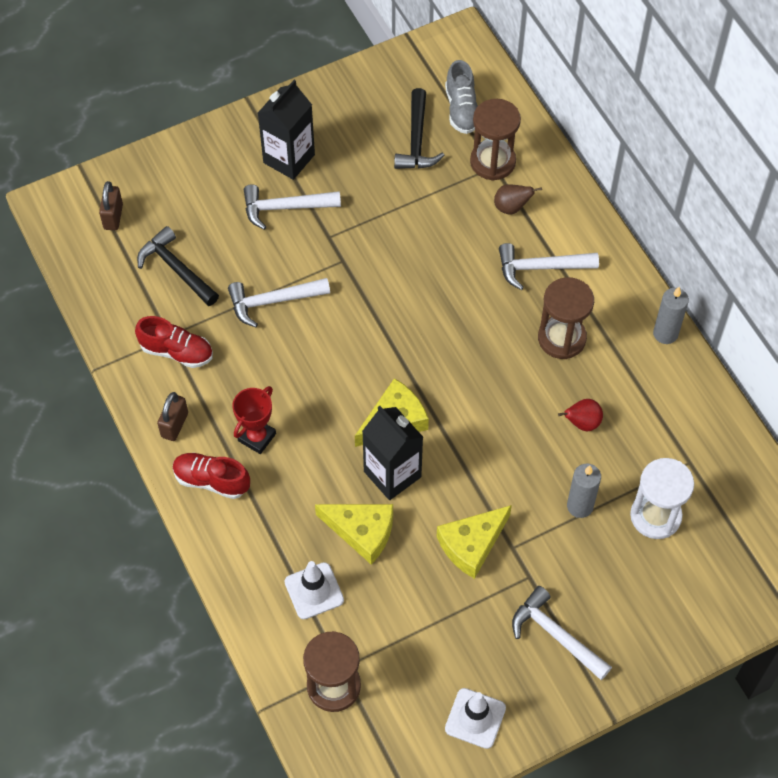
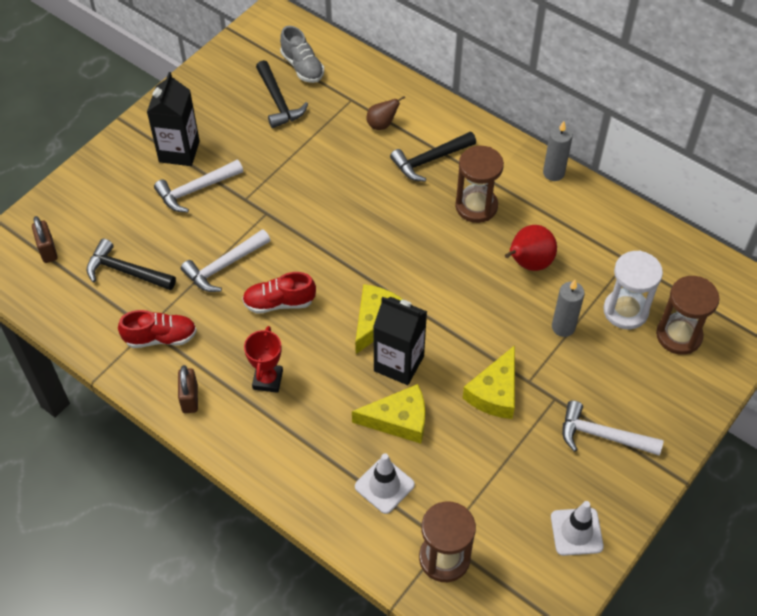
camera: 25 degrees left, 5 degrees down
red shoe [173,453,250,499] -> red shoe moved to [242,272,316,314]
brown hourglass [470,99,521,181] -> brown hourglass moved to [656,276,720,355]
white hammer [499,243,599,290] -> black hammer [390,132,476,182]
red pear [558,399,603,431] -> red pear [505,225,557,271], size x1.59

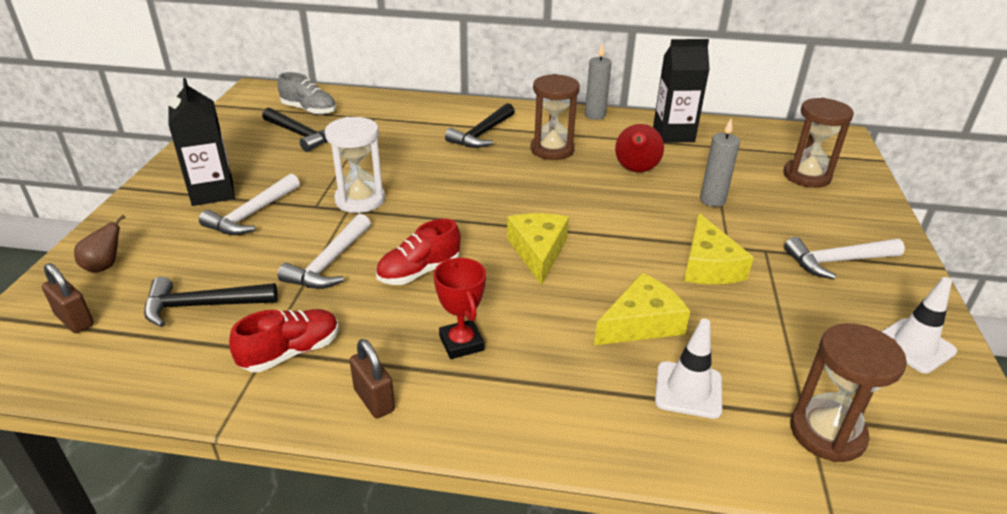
camera: 30 degrees left, 20 degrees down
brown pear [366,96,405,130] -> brown pear moved to [74,215,126,273]
black carton [373,297,427,385] -> black carton moved to [653,39,710,143]
white hourglass [603,250,663,329] -> white hourglass moved to [325,117,385,213]

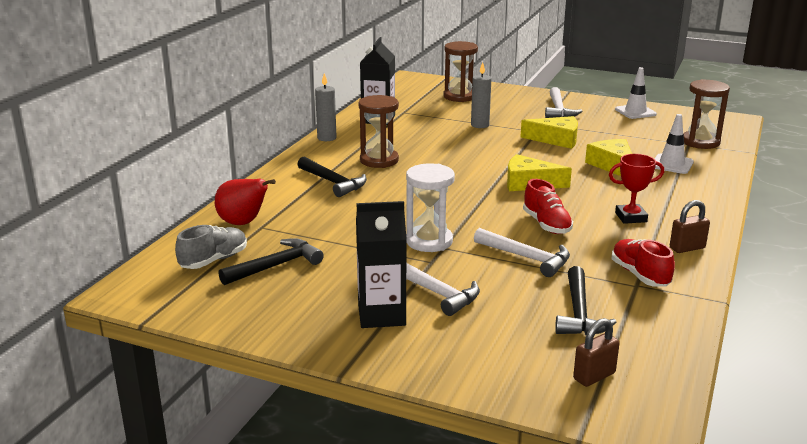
camera: 75 degrees left, 10 degrees down
brown pear [74,215,126,273] -> none
red pear [615,124,664,172] -> red pear moved to [215,179,276,225]

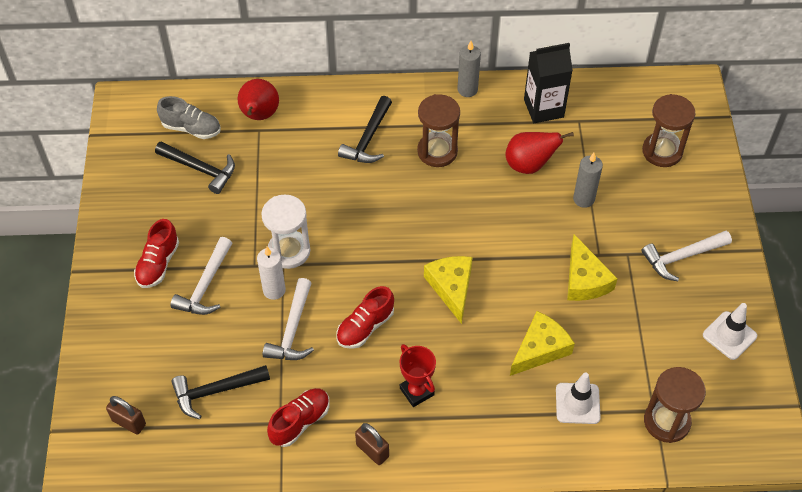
camera: 65 degrees right, 30 degrees up
black carton [356,201,407,328] -> red shoe [134,219,179,288]
none -> white candle [257,247,286,300]
none -> red pear [506,132,574,174]

